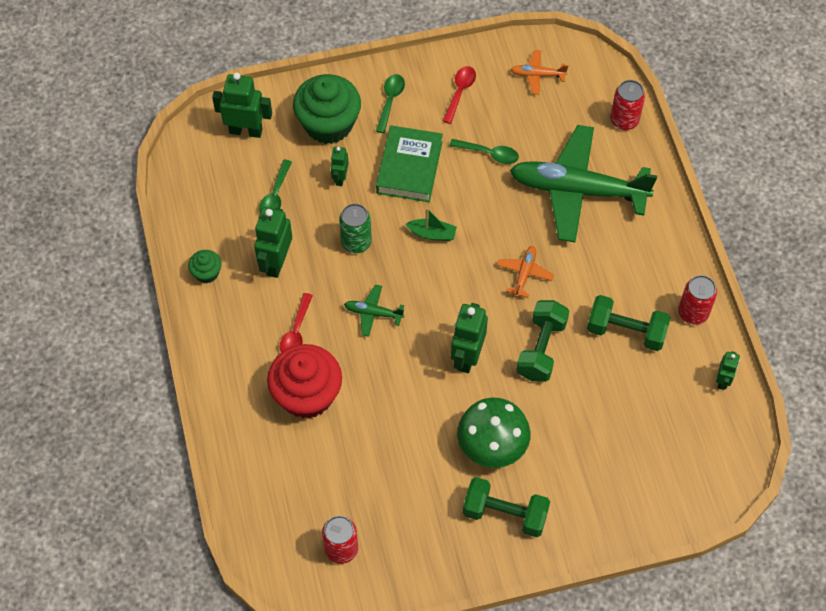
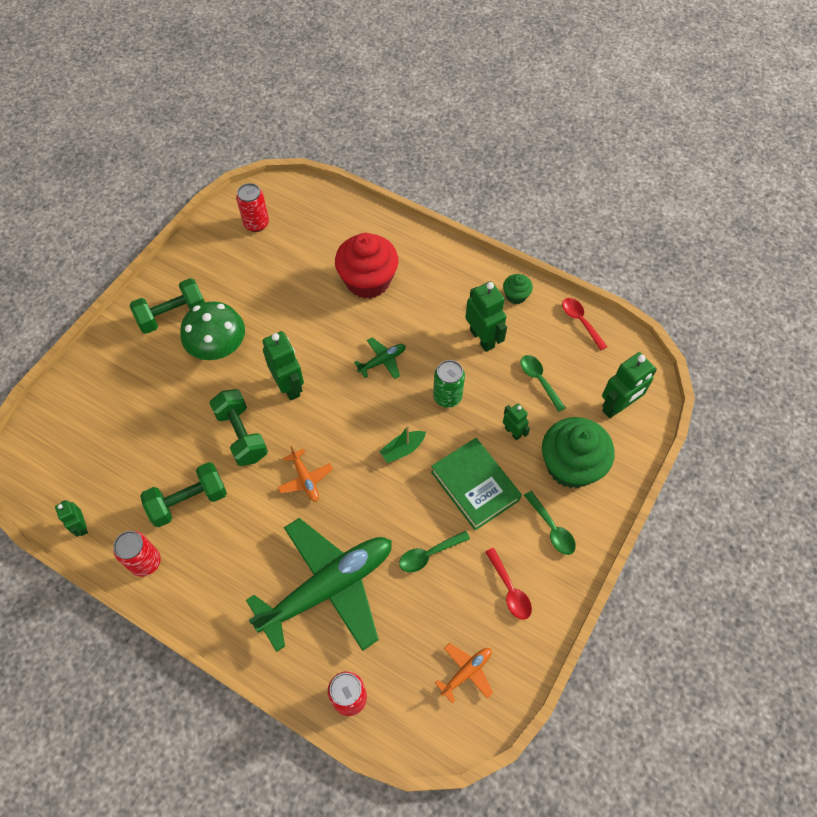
camera: 135 degrees right, 0 degrees up
red spoon [280,293,313,352] -> red spoon moved to [562,298,608,350]

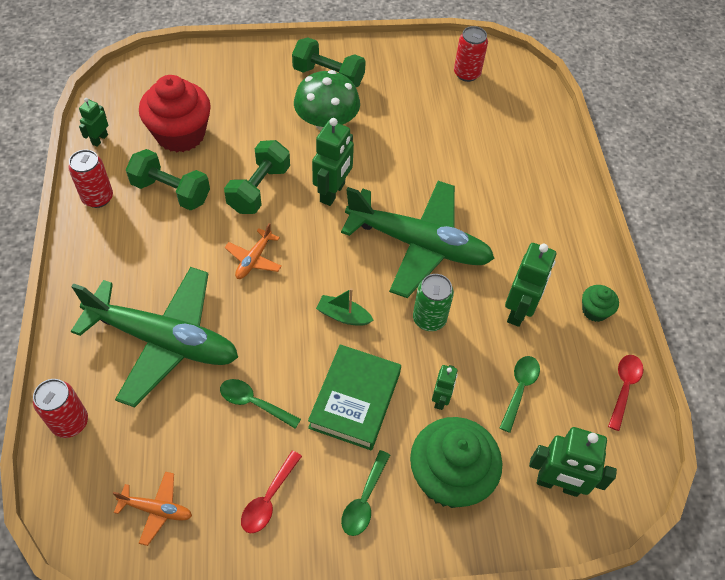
camera: 50 degrees right, 5 degrees down
red cupcake [335,233,398,299] -> red cupcake moved to [139,75,211,152]
green plane [354,337,406,379] -> green plane [341,181,495,298], size x2.43

